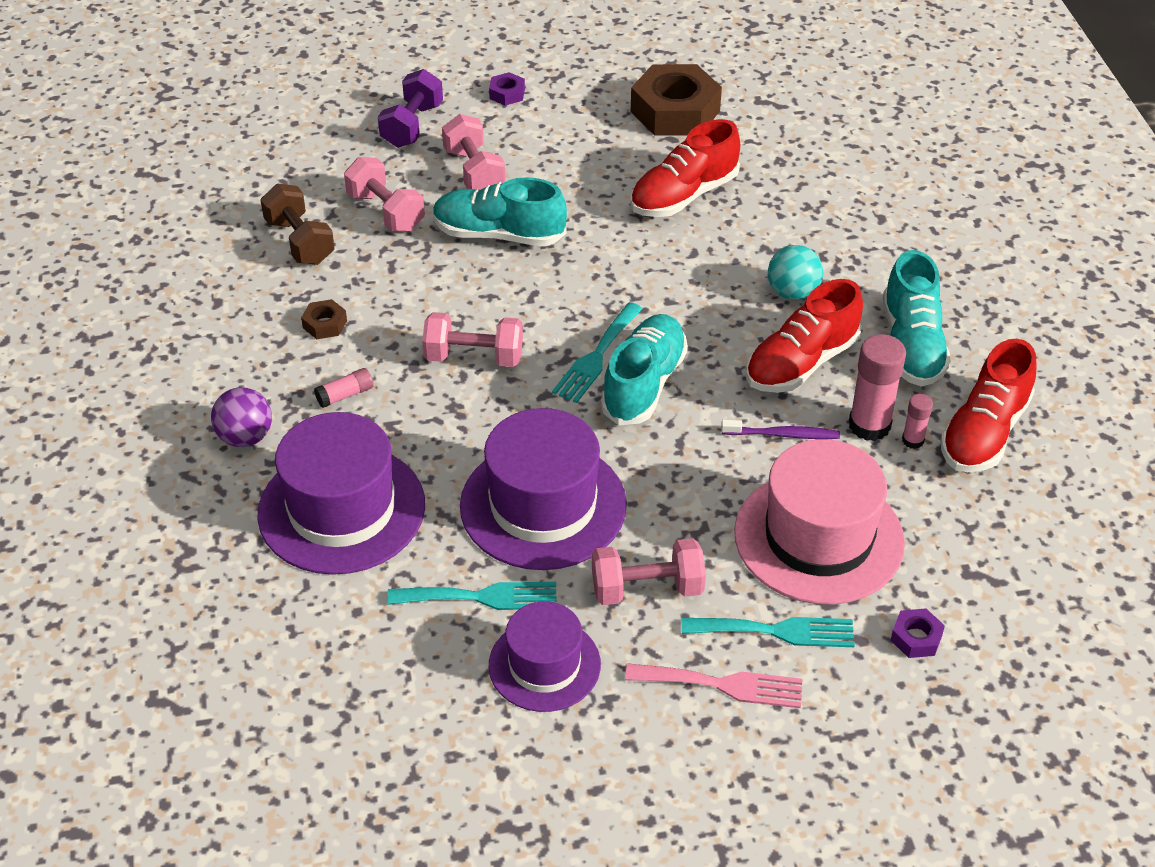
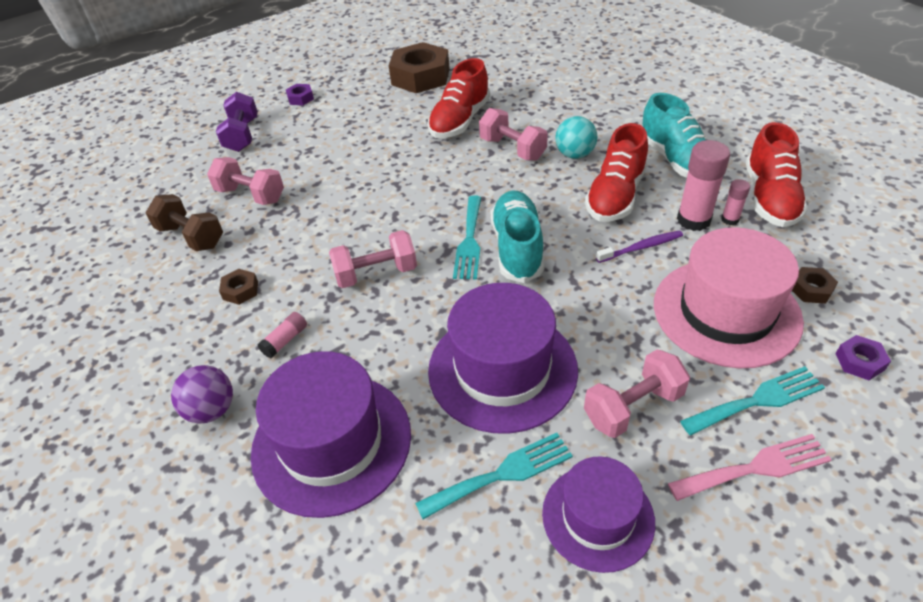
camera: 20 degrees left, 0 degrees up
turquoise shoe [433,177,567,246] -> none
pink dumbbell [442,114,505,190] -> pink dumbbell moved to [479,108,548,161]
none -> brown nut [792,267,838,304]

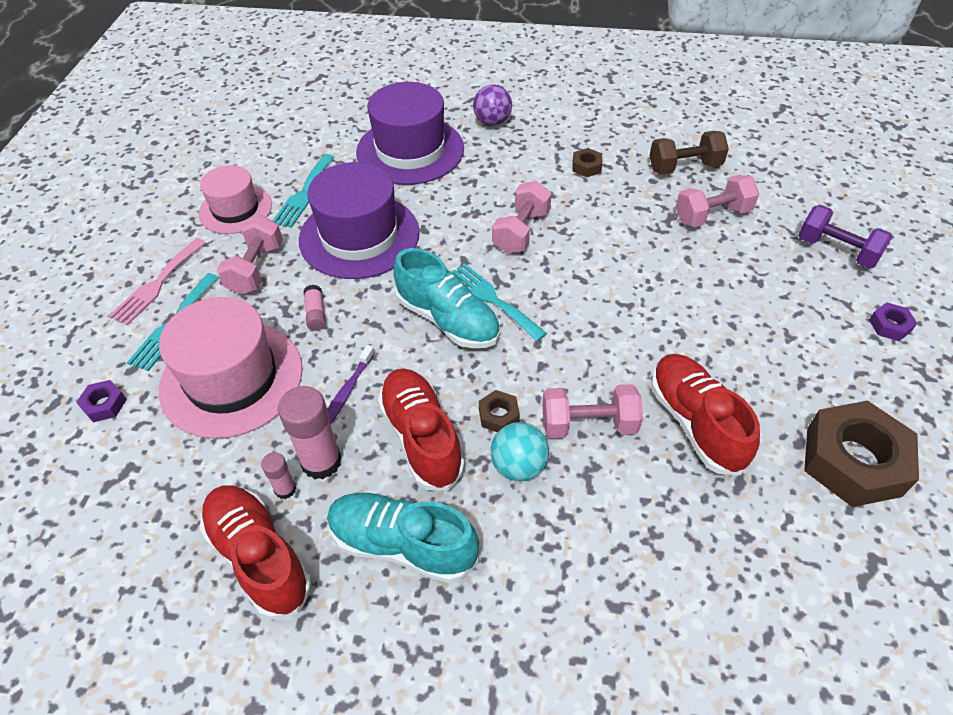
camera: 130 degrees right, 5 degrees up
pink glue stick [257,312,307,358] -> pink glue stick moved to [304,285,326,331]
purple hat [542,456,655,573] -> pink hat [199,165,272,234]
brown nut [792,267,838,304] -> brown nut moved to [479,390,520,432]

